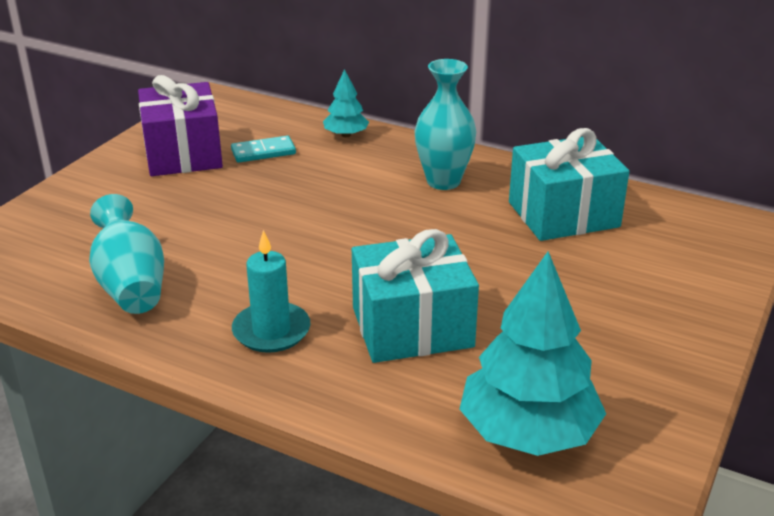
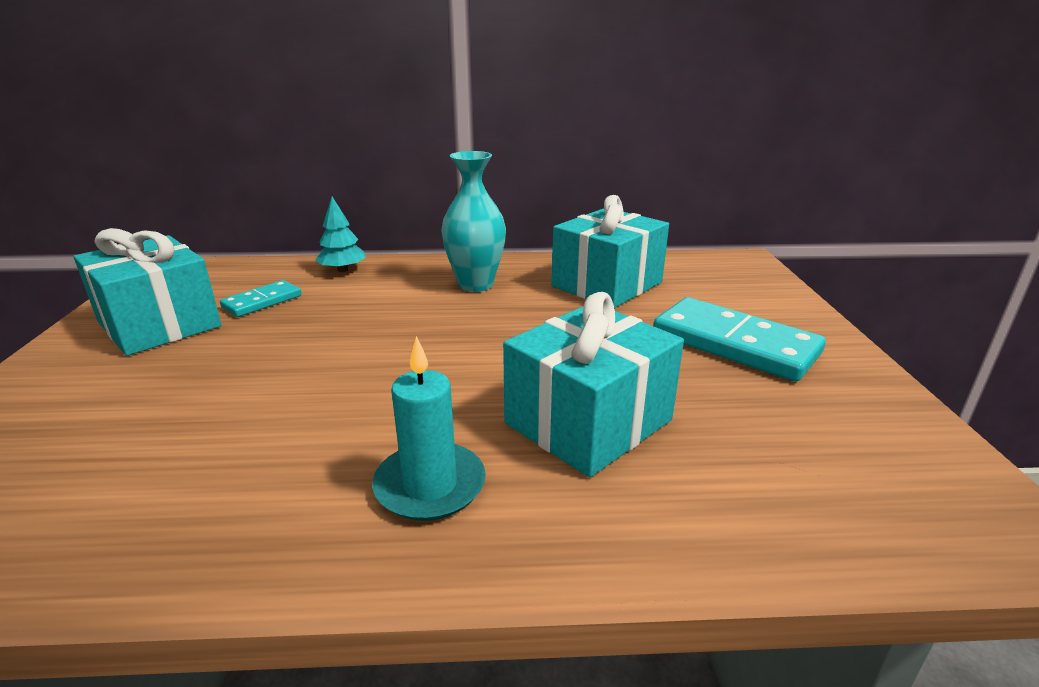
camera: 30 degrees left, 5 degrees down
turquoise vase [89,194,164,314] -> none
purple gift [138,75,223,176] -> turquoise gift [74,228,222,356]
turquoise tree [460,252,606,456] -> none
none -> turquoise domino [653,297,826,381]

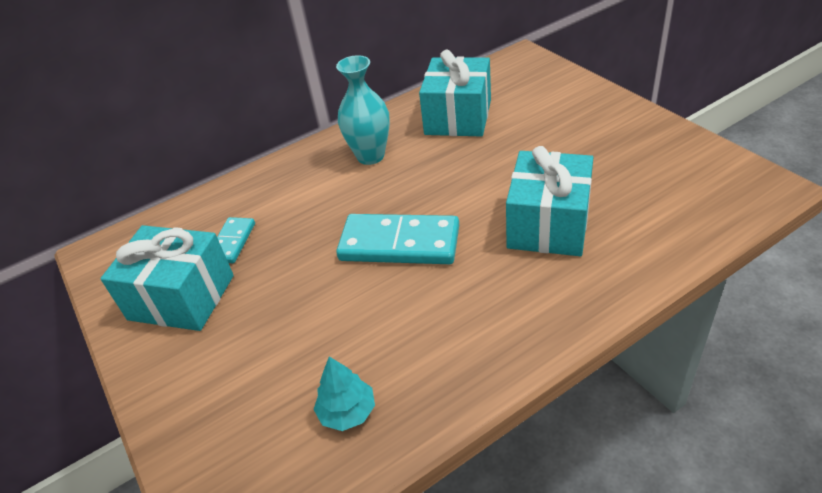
camera: 25 degrees left, 15 degrees up
turquoise tree [316,197,366,272] -> turquoise tree moved to [313,357,375,431]
turquoise candle [372,336,486,521] -> none
turquoise domino [653,297,826,381] -> turquoise domino moved to [336,214,459,264]

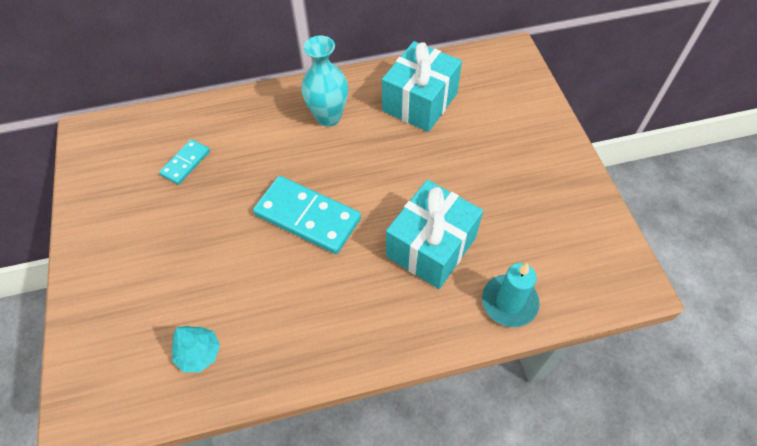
camera: 15 degrees right, 15 degrees up
turquoise gift [100,225,234,331] -> none
none -> turquoise candle [482,263,539,327]

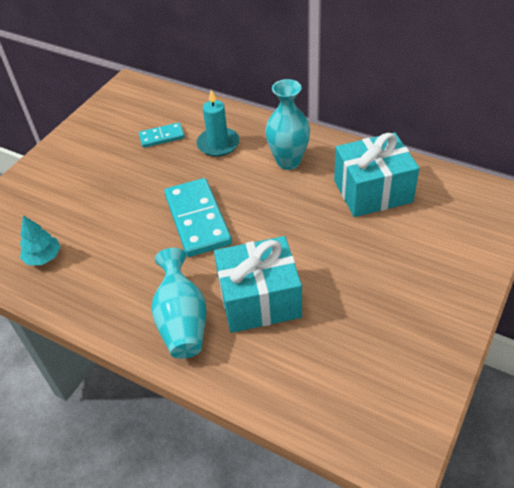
camera: 45 degrees right, 10 degrees down
turquoise candle [482,263,539,327] -> turquoise candle moved to [196,90,240,157]
none -> turquoise vase [151,248,206,359]

